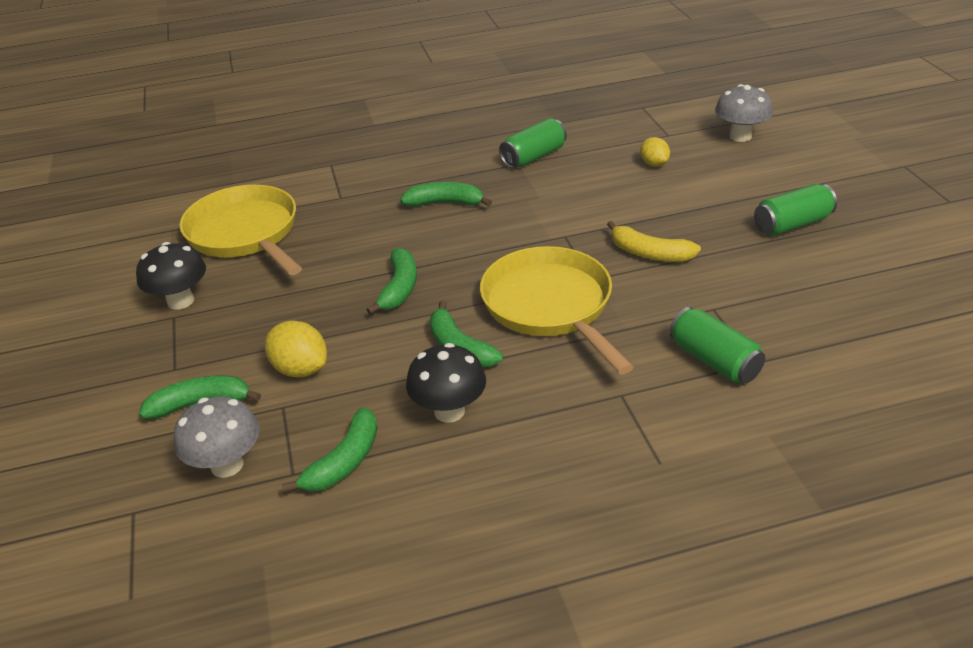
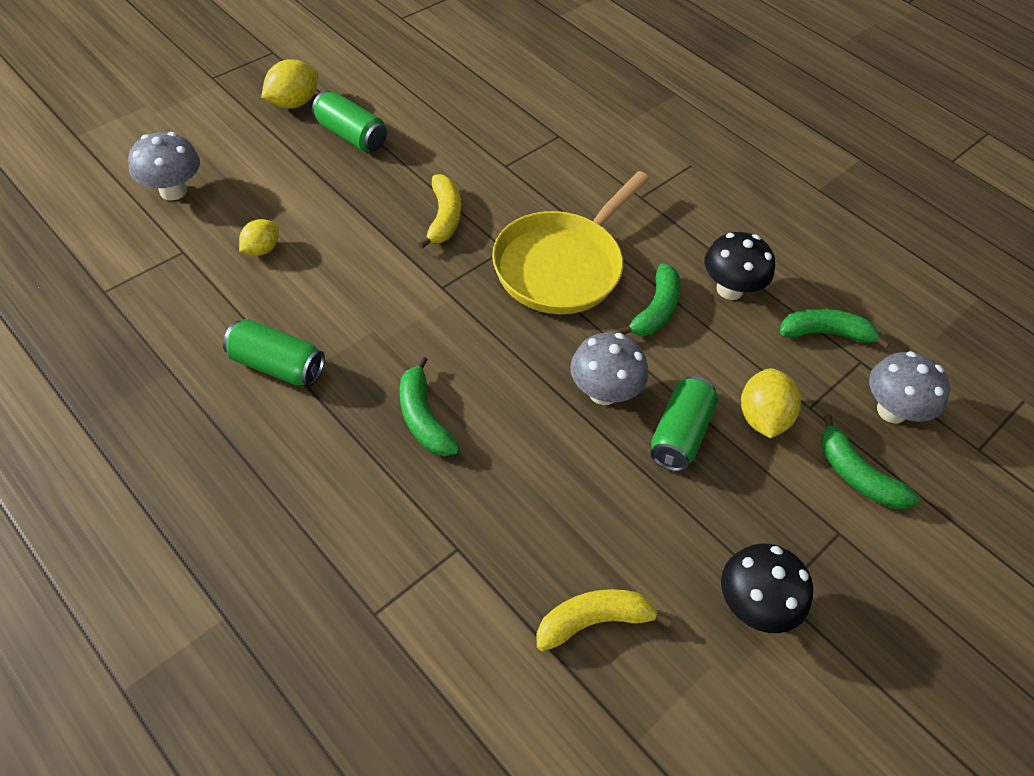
camera: 125 degrees left, 15 degrees up
yellow pan [179,185,302,275] -> yellow banana [536,589,672,651]
green banana [366,248,417,315] -> grey mushroom [570,333,648,405]
green can [670,307,765,383] -> green can moved to [650,376,718,471]
none -> yellow lemon [261,59,318,109]

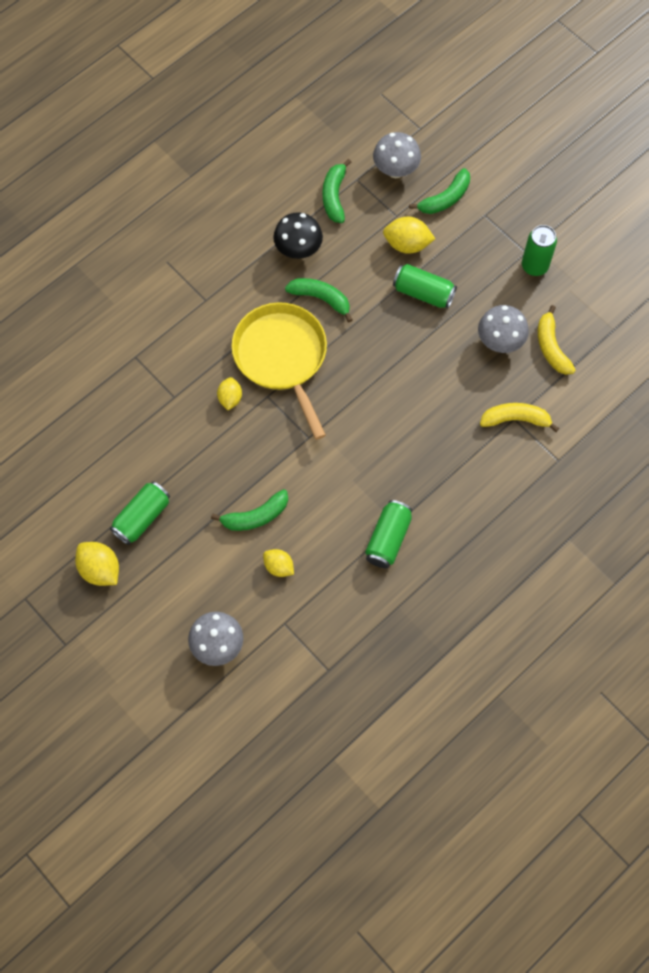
camera: 85 degrees left, 15 degrees up
green banana [400,356,460,456] -> green banana moved to [211,489,288,531]
yellow banana [418,174,461,249] -> yellow banana moved to [480,403,559,432]
yellow pan [492,171,649,314] -> yellow pan turned 150 degrees counterclockwise [231,302,327,440]
grey mushroom [570,333,648,405] -> grey mushroom moved to [478,305,529,353]
black mushroom [721,543,813,633] -> green can [522,225,557,276]
none -> yellow lemon [217,377,242,410]

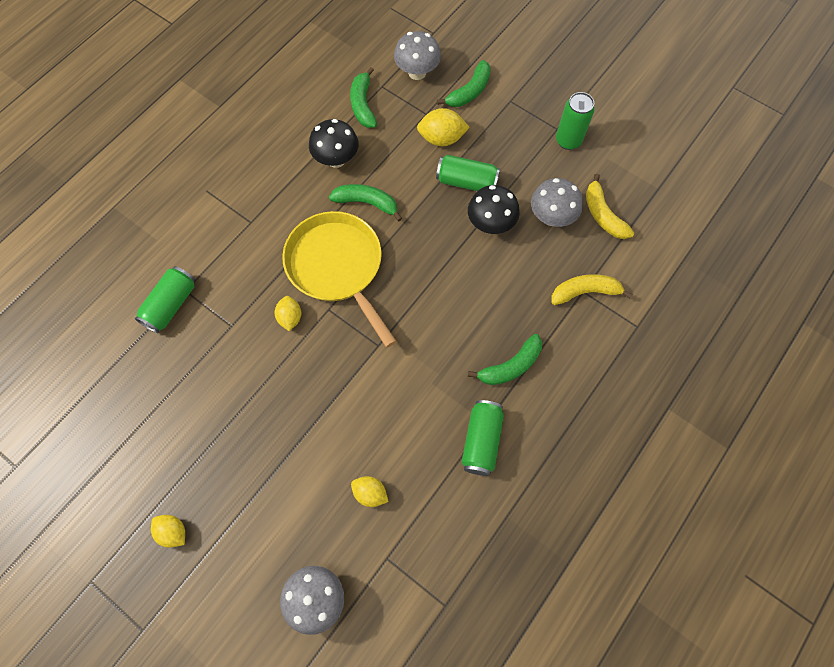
camera: 10 degrees left, 0 degrees up
yellow lemon [75,542,119,586] -> yellow lemon [151,515,185,548], size x0.66
green can [110,481,170,545] -> green can moved to [135,266,195,333]
green banana [211,489,288,531] -> green banana moved to [468,334,542,385]
none -> black mushroom [468,185,520,234]

